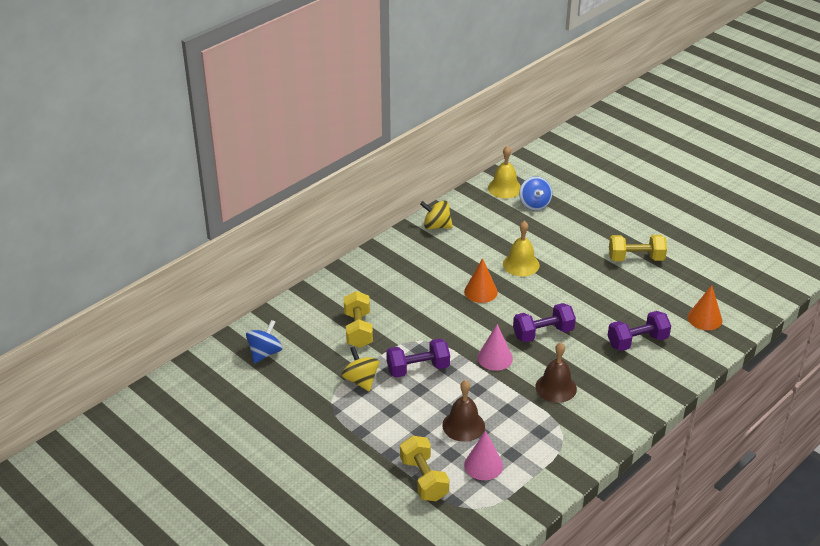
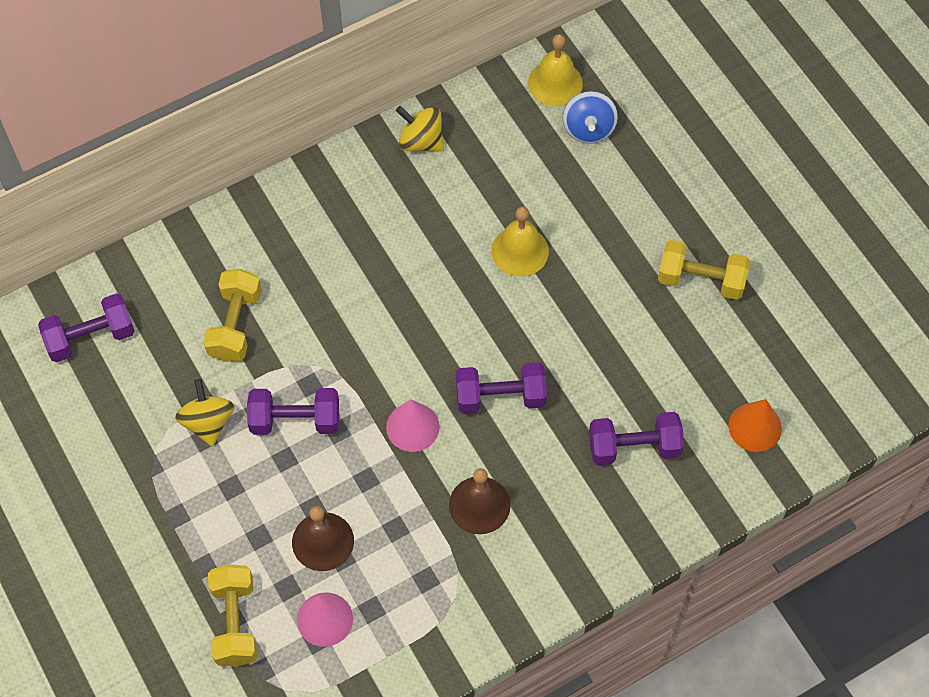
camera: 15 degrees right, 25 degrees up
blue spinning top [246,320,283,363] -> purple dumbbell [38,293,135,362]
orange cone [464,258,498,303] -> none

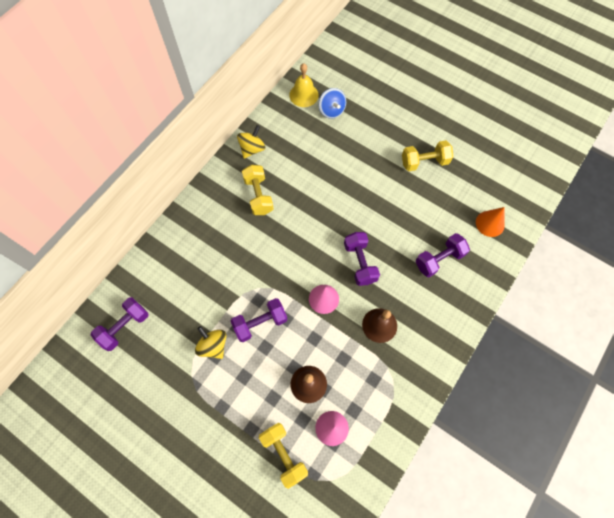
camera: 25 degrees left, 5 degrees up
yellow dumbbell [204,269,262,362] -> yellow dumbbell moved to [242,165,274,215]
yellow spinning top [396,106,444,152] -> yellow spinning top turned 120 degrees clockwise [237,125,265,159]
purple dumbbell [456,362,547,414] -> purple dumbbell turned 75 degrees counterclockwise [344,232,380,286]
yellow bell [492,206,549,277] -> none

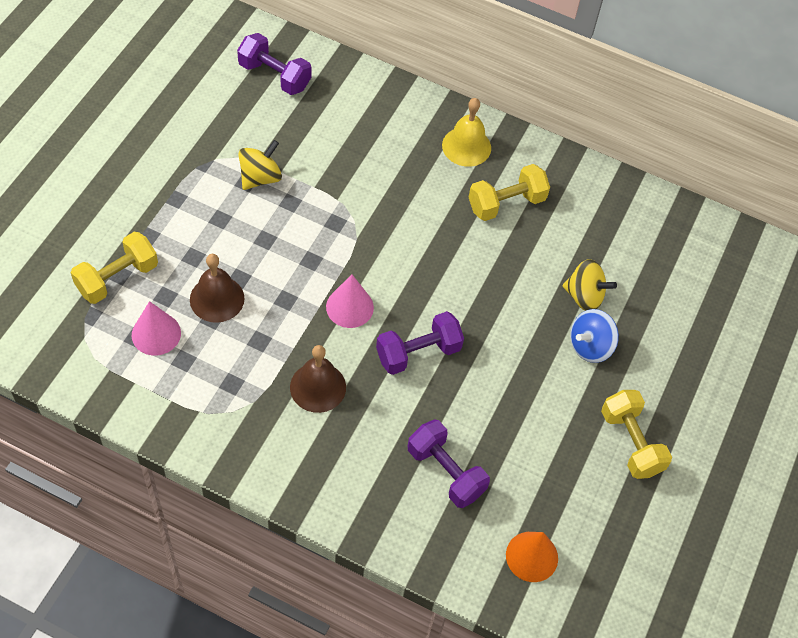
camera: 75 degrees right, 10 degrees down
purple dumbbell [231,298,287,342] -> none
yellow spinning top [237,125,265,159] -> yellow spinning top moved to [563,259,617,311]
yellow bell [289,63,319,107] -> yellow bell moved to [442,98,491,167]
blue spinning top [319,88,346,119] -> blue spinning top moved to [570,309,619,363]

